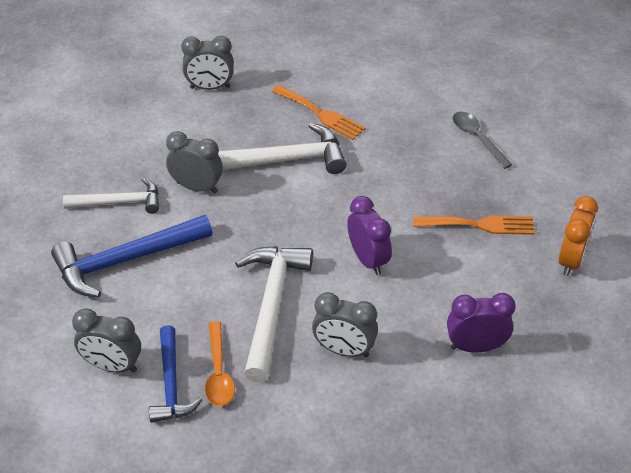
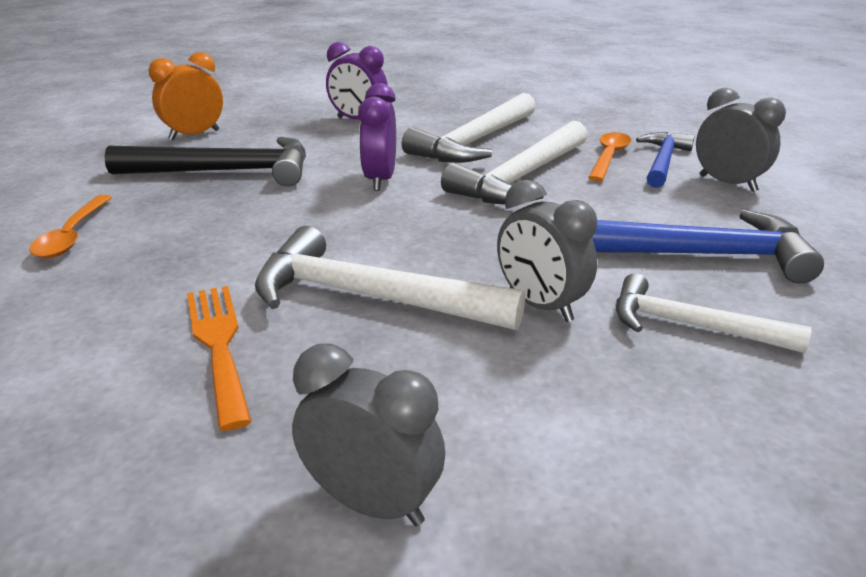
camera: 150 degrees left, 15 degrees down
grey clock [312,292,378,357] -> white hammer [402,93,536,163]
orange fork [413,216,535,235] -> black hammer [104,137,306,186]
grey spoon [453,112,512,169] -> orange spoon [29,195,112,258]

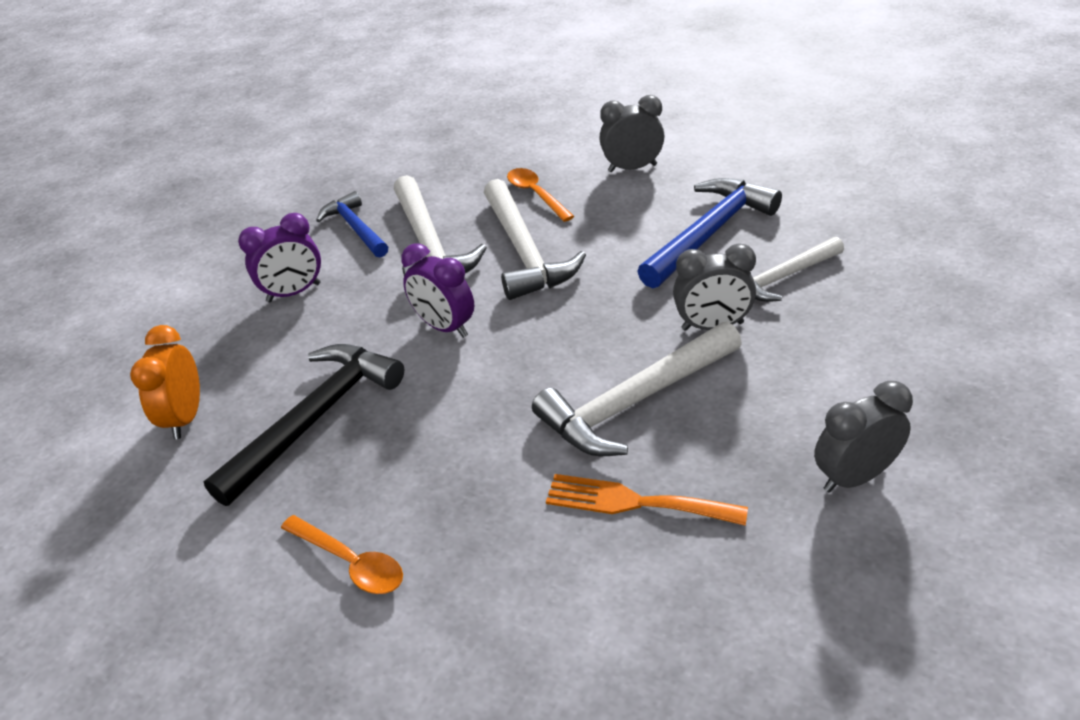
camera: 50 degrees left, 10 degrees up
blue hammer [636,132,695,188] -> blue hammer moved to [316,191,388,257]

